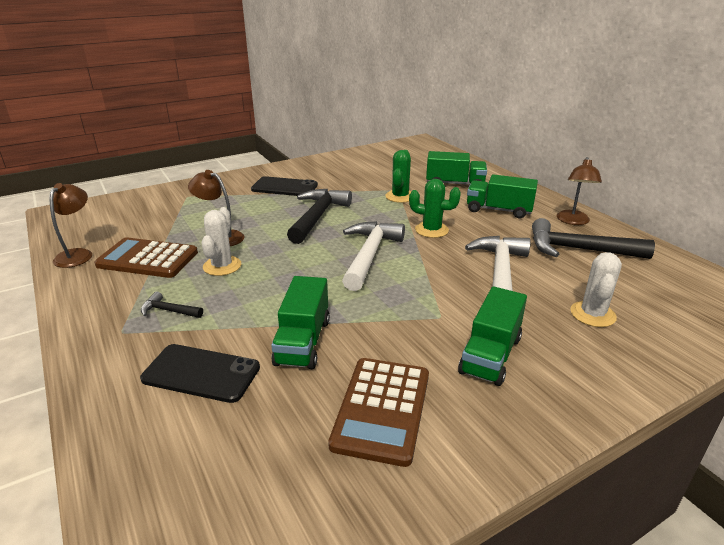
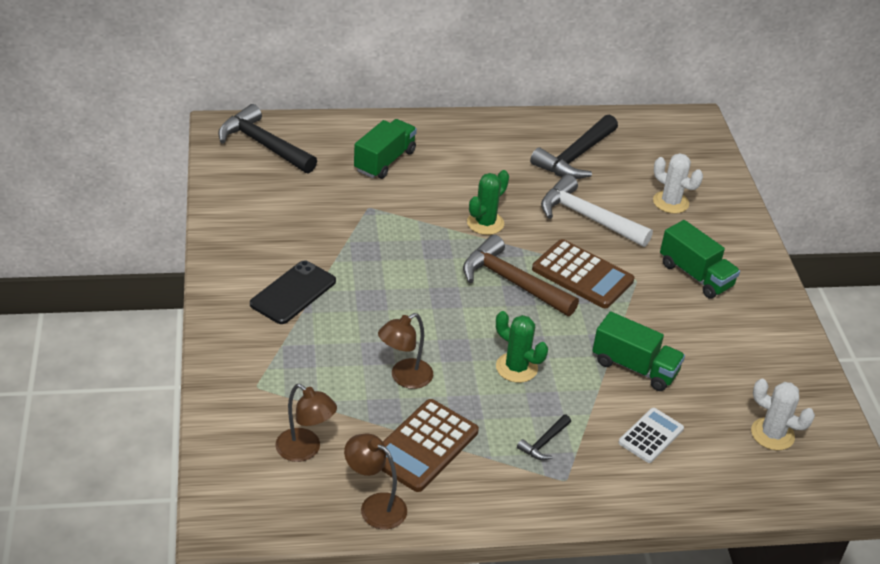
camera: 70 degrees left, 10 degrees up
black phone [140,344,260,403] -> white calculator [619,408,684,463]
white cactus [201,207,241,276] -> white cactus moved to [751,379,815,450]
black hammer [287,189,352,244] -> black hammer moved to [218,104,317,174]
brown calculator [328,358,429,467] -> brown calculator moved to [532,239,634,309]
white hammer [342,221,405,291] -> brown hammer [463,235,579,316]
green cactus [385,150,411,203] -> green cactus moved to [496,311,548,383]
green truck [467,174,538,218] -> none
brown lamp [557,157,602,225] -> brown lamp moved to [275,384,337,462]

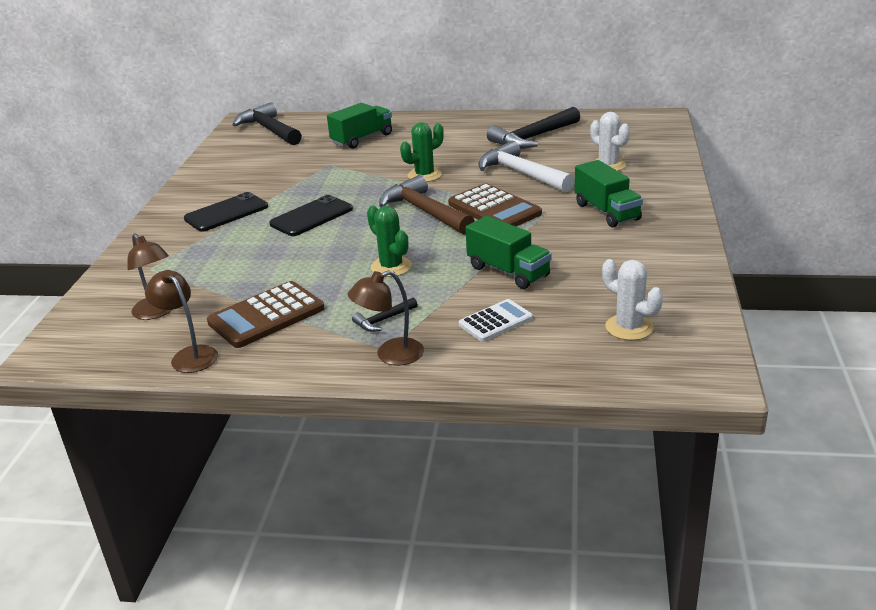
camera: 20 degrees right, 10 degrees down
brown lamp [378,313,433,389] -> brown lamp moved to [348,270,424,365]
none -> black phone [270,195,353,236]

